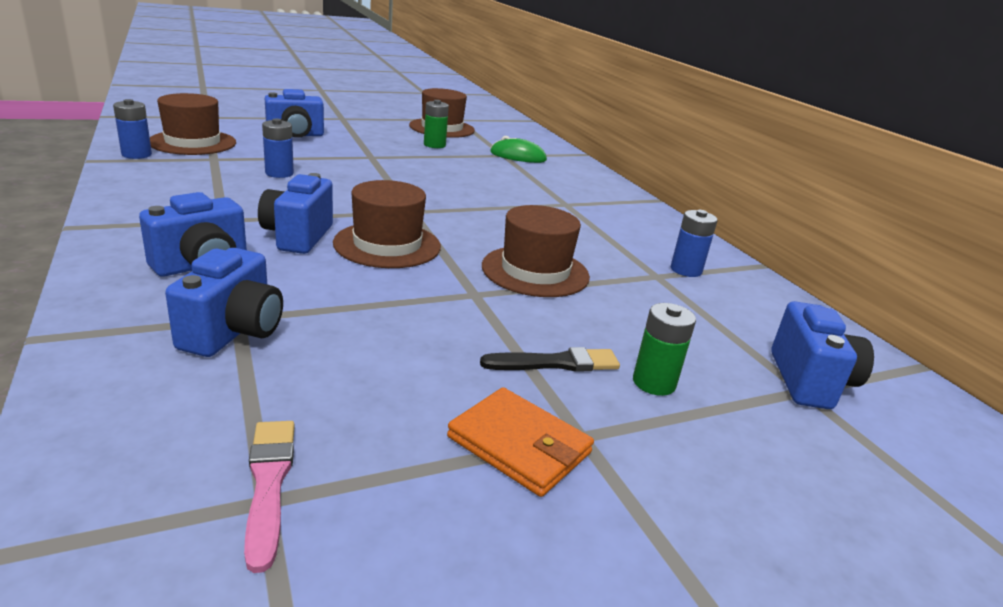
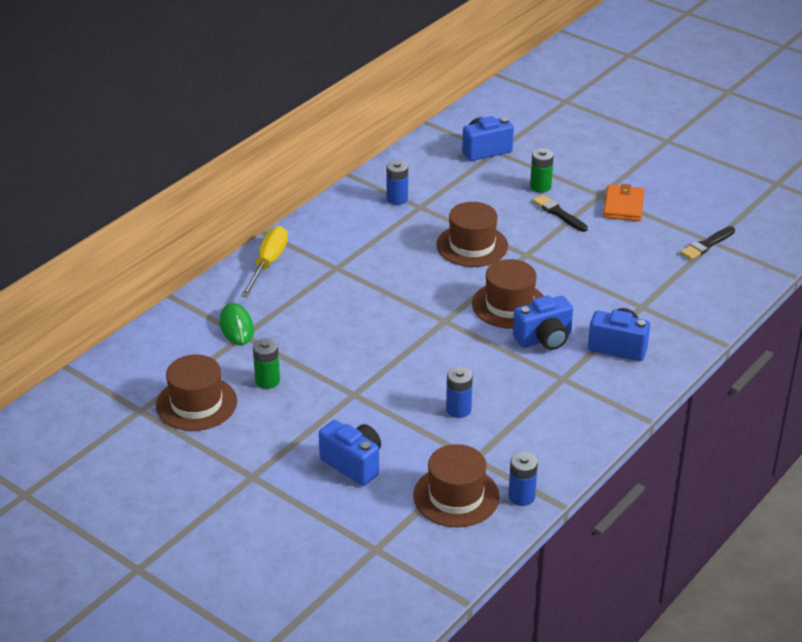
camera: 115 degrees left, 10 degrees up
blue camera [165,248,283,357] -> none
pink brush [244,421,295,573] -> black brush [680,226,735,260]
none -> yellow screwdriver [241,226,288,297]

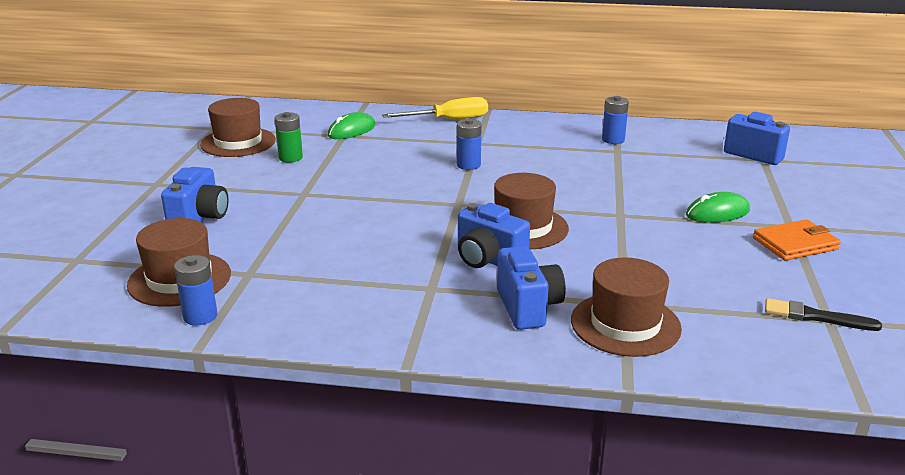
camera: 60 degrees right, 10 degrees down
brown hat [436,202,508,267] -> brown hat moved to [571,257,682,357]
blue battery [446,367,473,418] -> blue battery moved to [457,119,482,170]
green battery [530,148,554,193] -> none
black brush [533,194,588,232] -> green mouse [686,192,750,223]

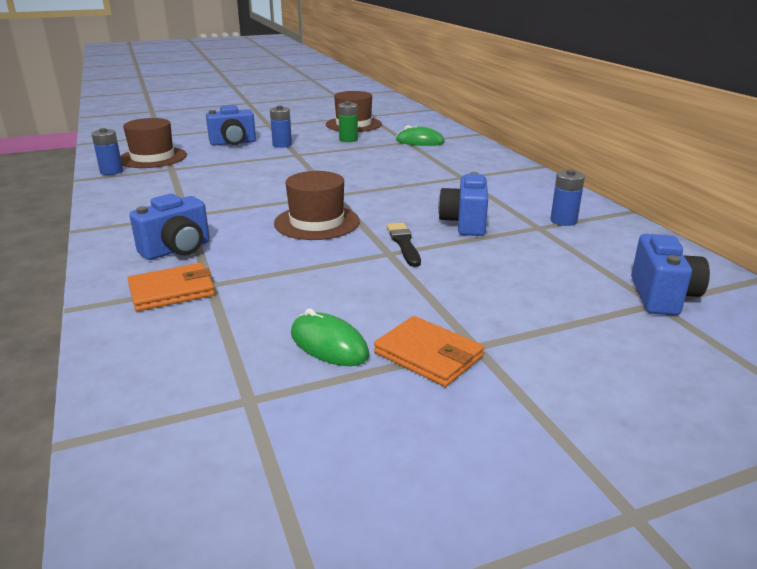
camera: 60 degrees right, 0 degrees up
yellow screwdriver [382,97,488,119] -> none
blue battery [457,119,482,170] -> blue battery moved to [270,106,292,148]
blue camera [458,203,530,268] -> blue camera moved to [438,172,488,236]
brown hat [571,257,682,357] -> orange wallet [128,263,215,311]
green mouse [686,192,750,223] -> green mouse moved to [291,309,369,366]
black brush [765,298,882,331] -> black brush moved to [387,223,421,267]

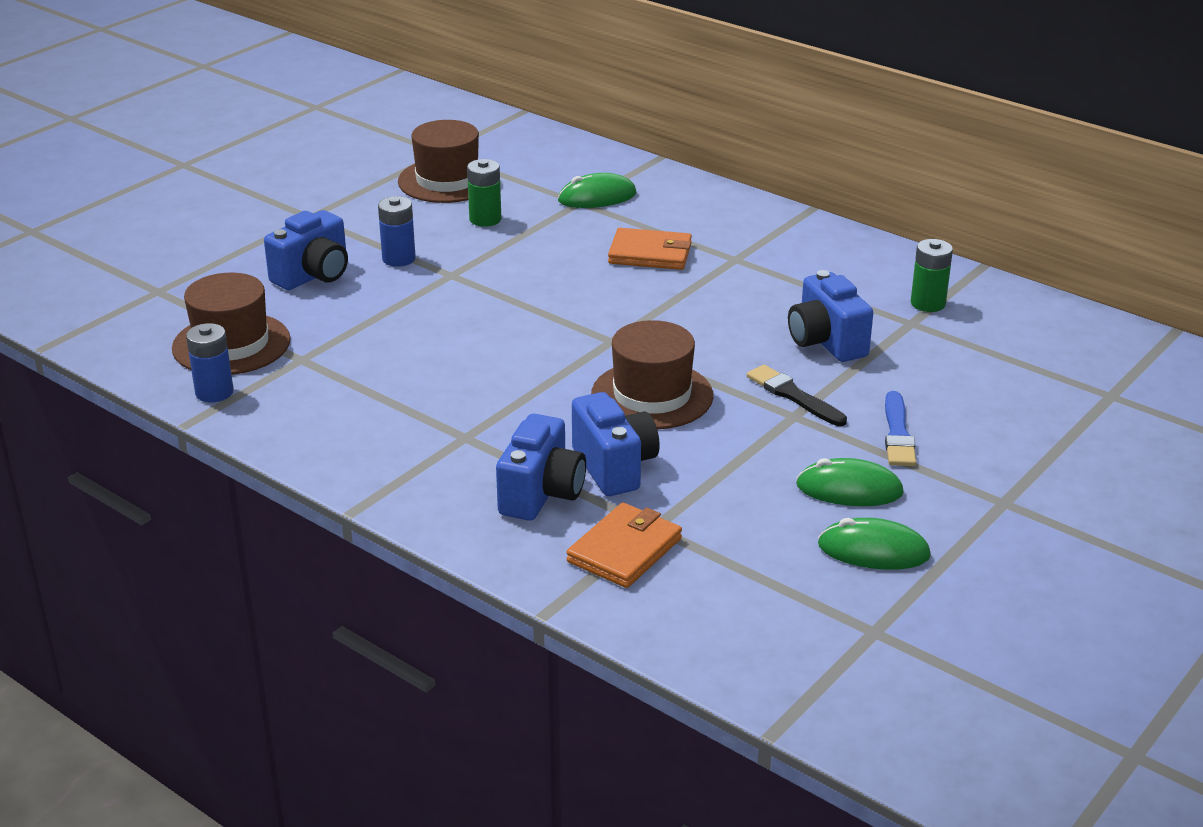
camera: 30 degrees left, 5 degrees up
orange wallet [374,316,484,387] -> orange wallet moved to [608,228,692,270]
blue battery [550,169,585,226] -> green battery [911,239,953,312]
blue camera [631,234,710,315] -> blue camera moved to [572,392,660,496]
none -> green mouse [796,458,904,506]
none -> blue brush [885,391,916,466]

